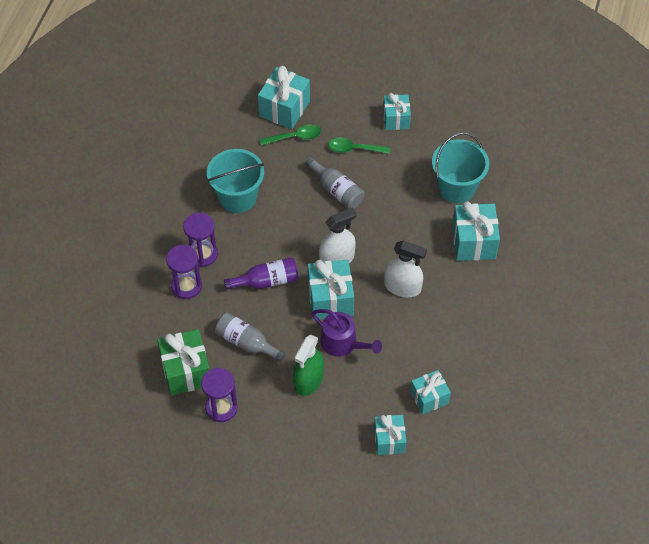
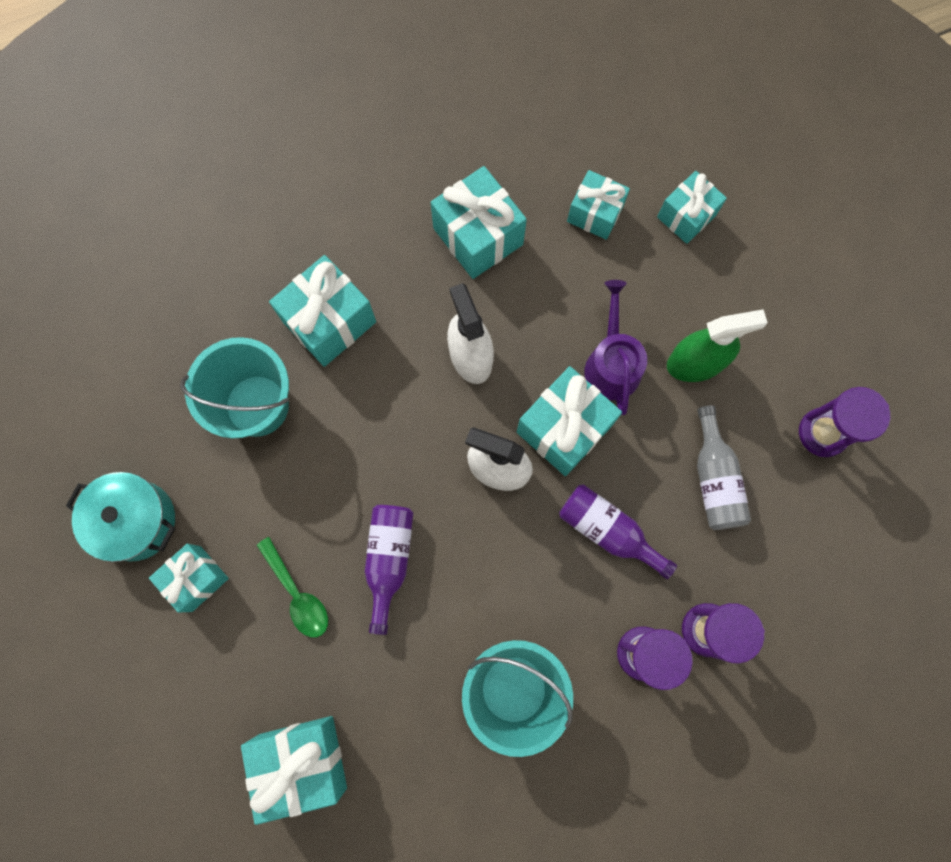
camera: 130 degrees left, 20 degrees up
green gift [157,329,210,396] -> none
green spoon [260,125,321,146] -> none
grey bottle [306,157,364,209] -> purple bottle [365,505,413,635]
none -> turquoise pot [66,472,175,562]
none -> turquoise gift [431,166,527,279]

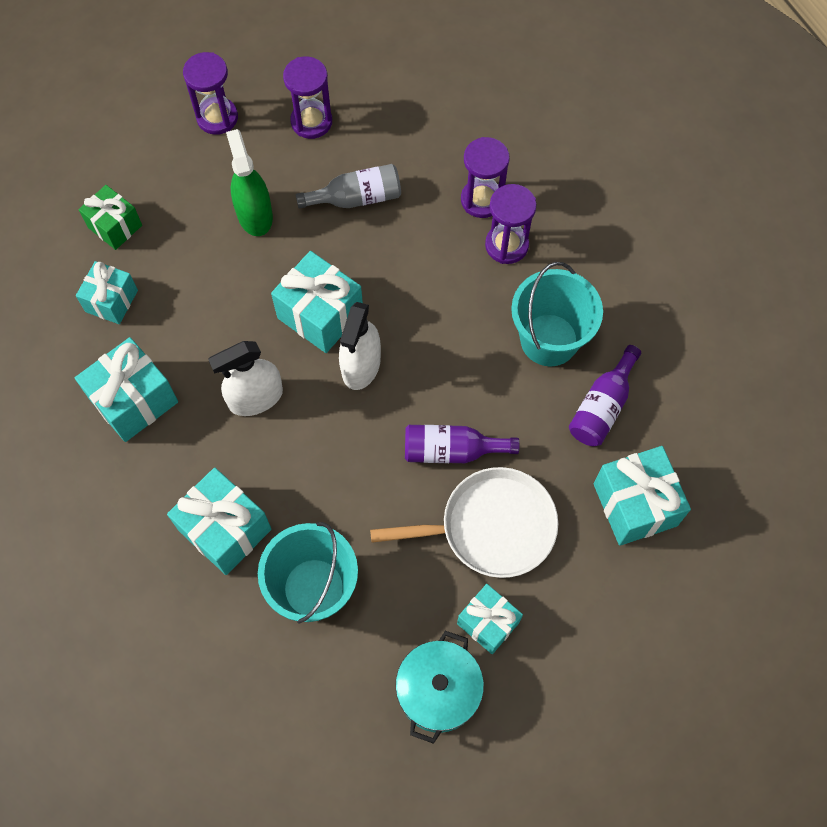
camera: 95 degrees left, 10 degrees down
green spoon [256,537,328,637] -> white pan [370,467,558,578]
purple bottle [559,484,677,579] -> purple bottle moved to [569,345,641,446]
purple watering can [584,280,647,415] -> none
turquoise gift [657,171,727,244] -> green gift [79,185,142,250]
none -> purple hourglass [183,52,238,135]

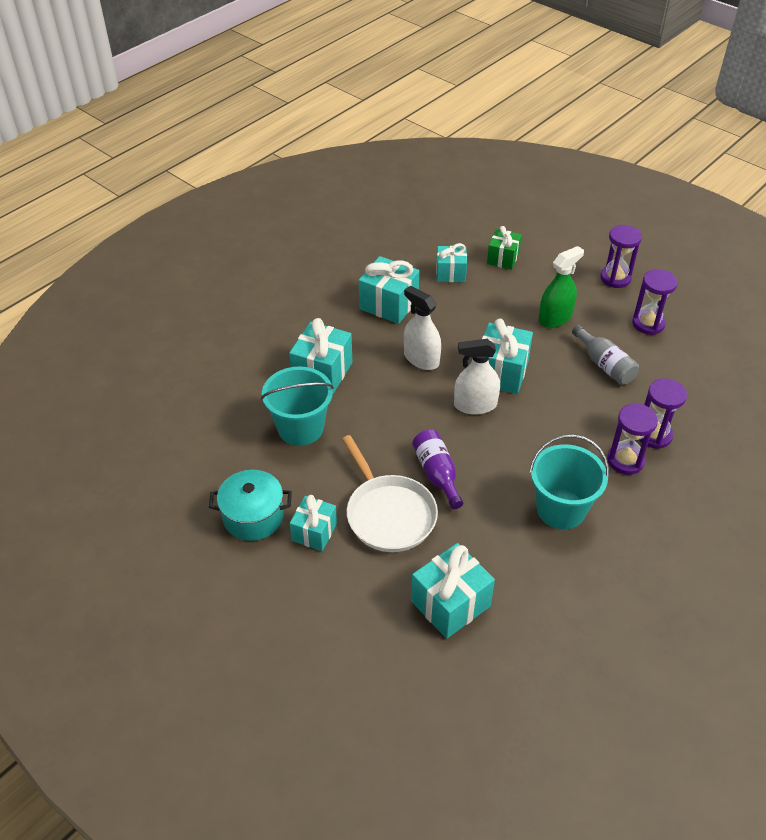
camera: 70 degrees right, 20 degrees down
purple bottle [569,345,641,446] -> none

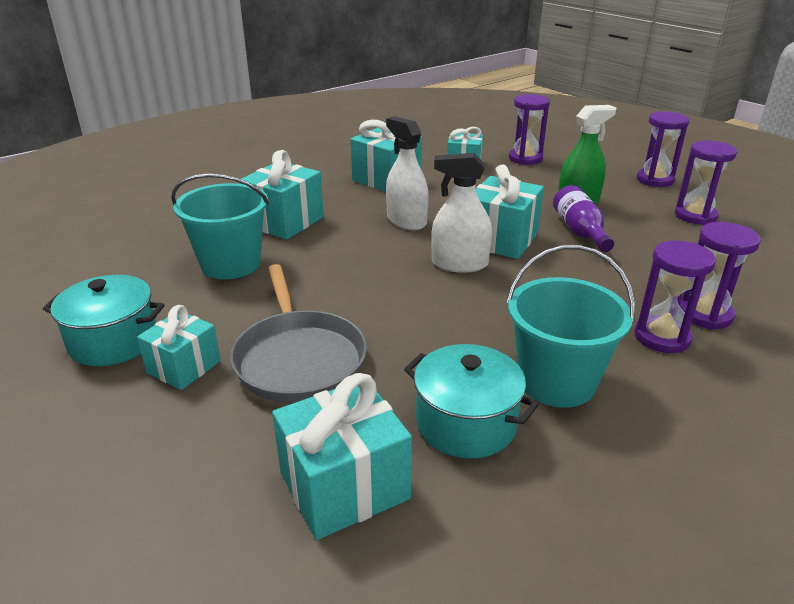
camera: 10 degrees right, 15 degrees down
white pan [342,435,438,552] -> grey pan [230,264,367,403]
purple bottle [412,430,463,509] -> purple bottle moved to [553,185,614,252]
green gift [487,226,522,270] -> purple hourglass [509,94,550,165]
grey bottle [572,325,639,385] -> none
none -> turquoise pot [404,344,539,459]

